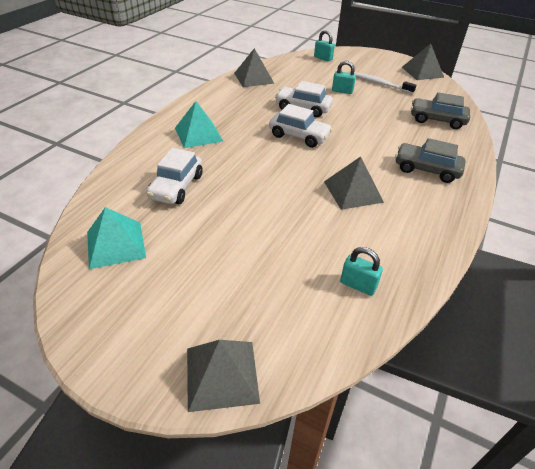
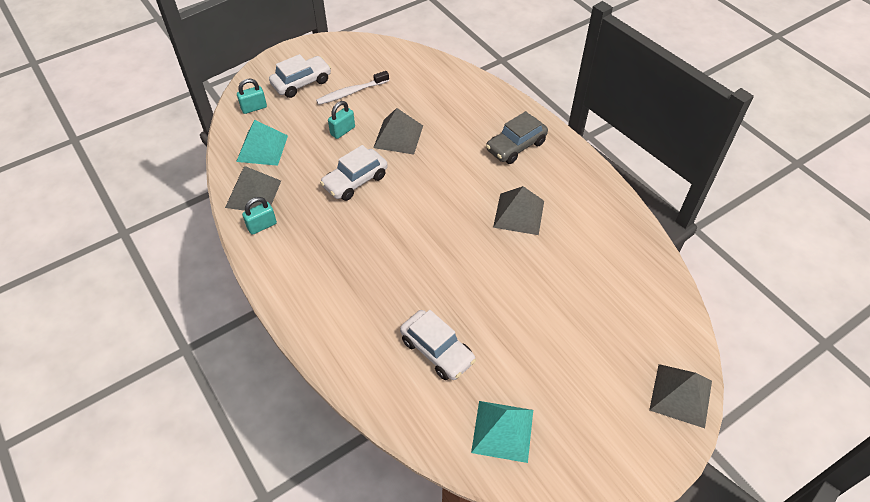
camera: 60 degrees left, 10 degrees up
turquoise pyramid [175,101,223,148] -> turquoise pyramid moved to [236,120,288,166]
white car [269,104,333,148] -> white car moved to [269,54,331,98]
turquoise padlock [340,247,383,296] -> turquoise padlock moved to [242,197,277,235]
grey pyramid [402,44,444,80] -> grey pyramid moved to [373,108,423,154]
grey car [411,92,470,129] -> none

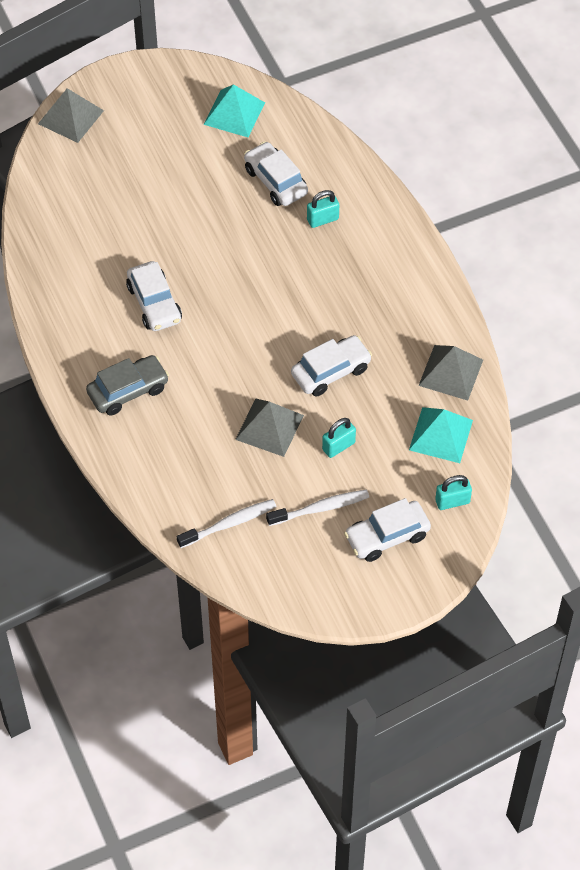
camera: 170 degrees left, 5 degrees up
turquoise padlock [242,197,277,235] -> turquoise padlock moved to [307,190,339,228]
grey pyramid [493,186,544,235] -> white car [126,261,182,331]
none -> white toothbrush [177,499,276,548]

